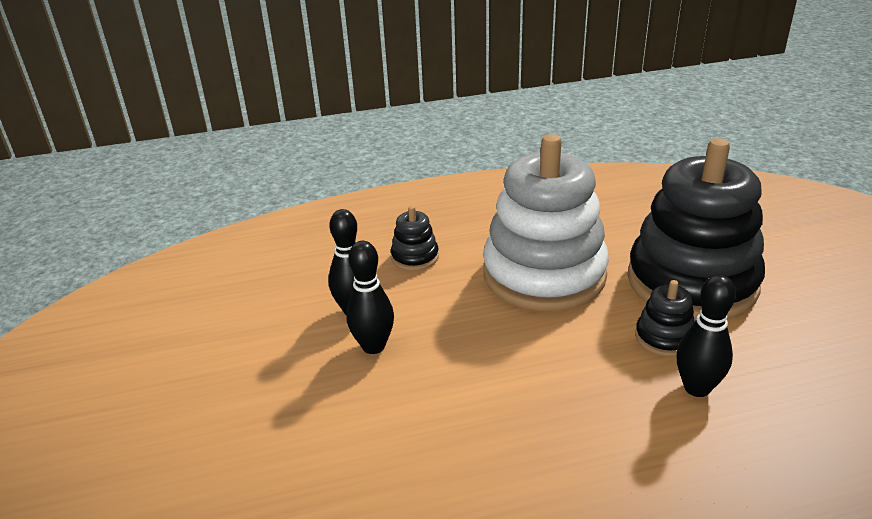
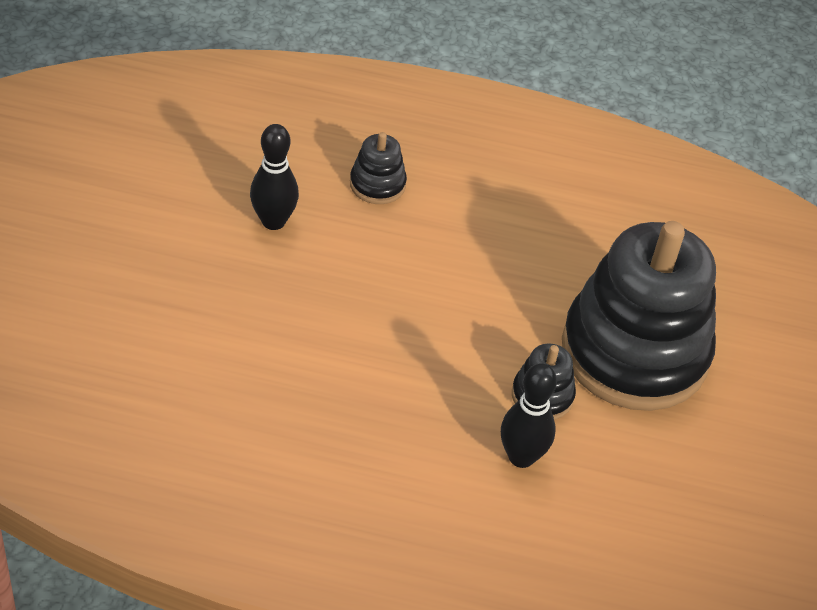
camera: 20 degrees right, 15 degrees up
black bowling pin [346,241,394,354] -> none
white stacking toy [483,134,609,311] -> none

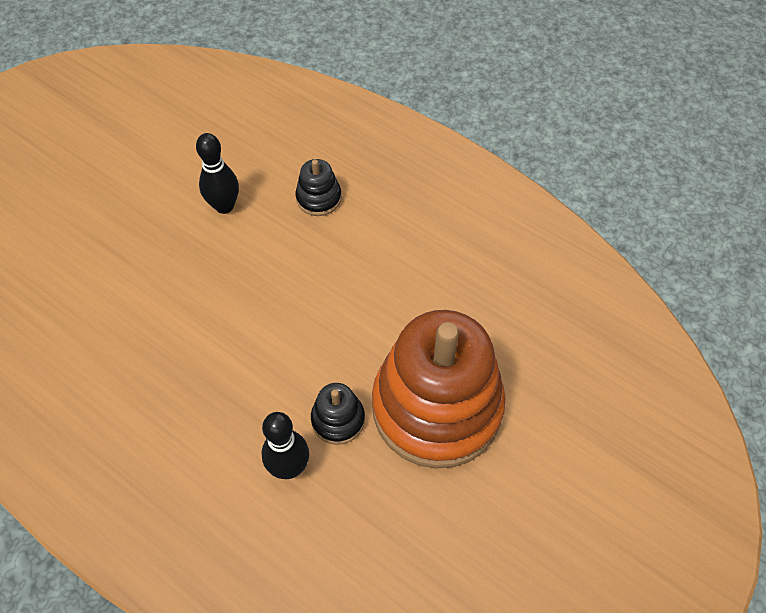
camera: 30 degrees right, 10 degrees up
black stacking toy [562,221,716,411] -> orange stacking toy [372,310,506,469]

